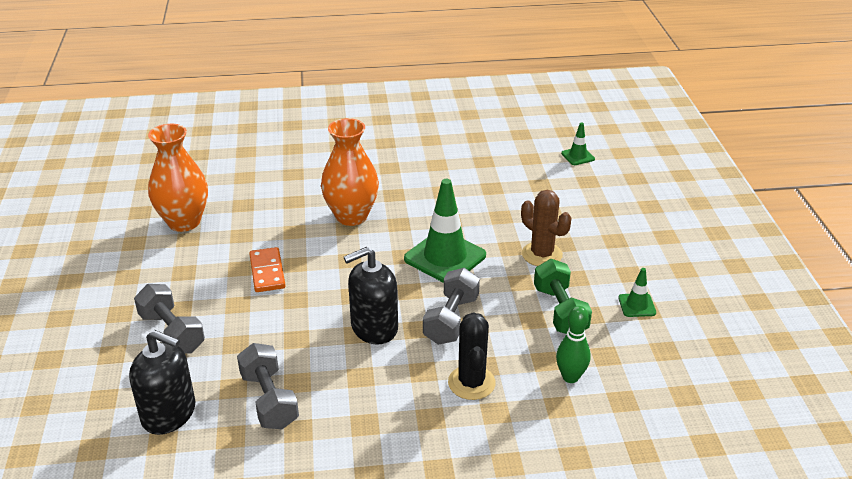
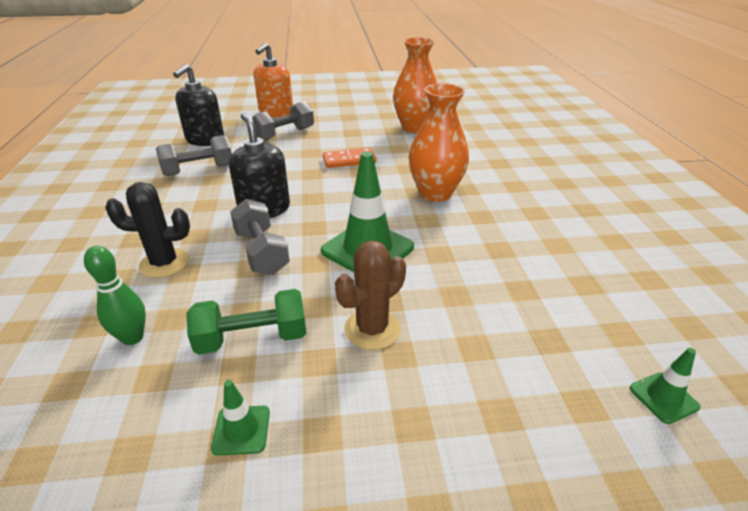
camera: 90 degrees right, 0 degrees up
grey dumbbell [423,268,480,345] -> grey dumbbell turned 45 degrees clockwise [230,199,290,275]
none -> orange soap dispenser [254,43,293,117]

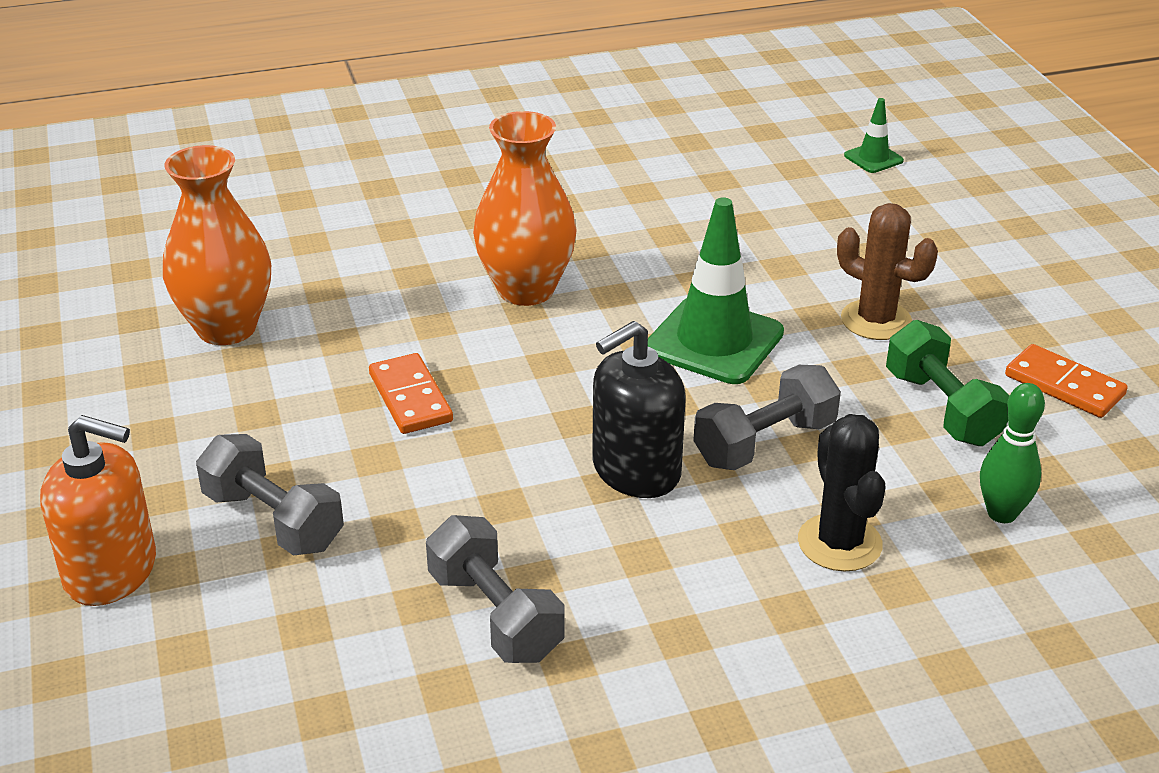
camera: 100 degrees left, 0 degrees up
black soap dispenser [173,64,224,146] -> none
green traffic cone [211,380,270,456] -> orange domino [1005,344,1128,418]

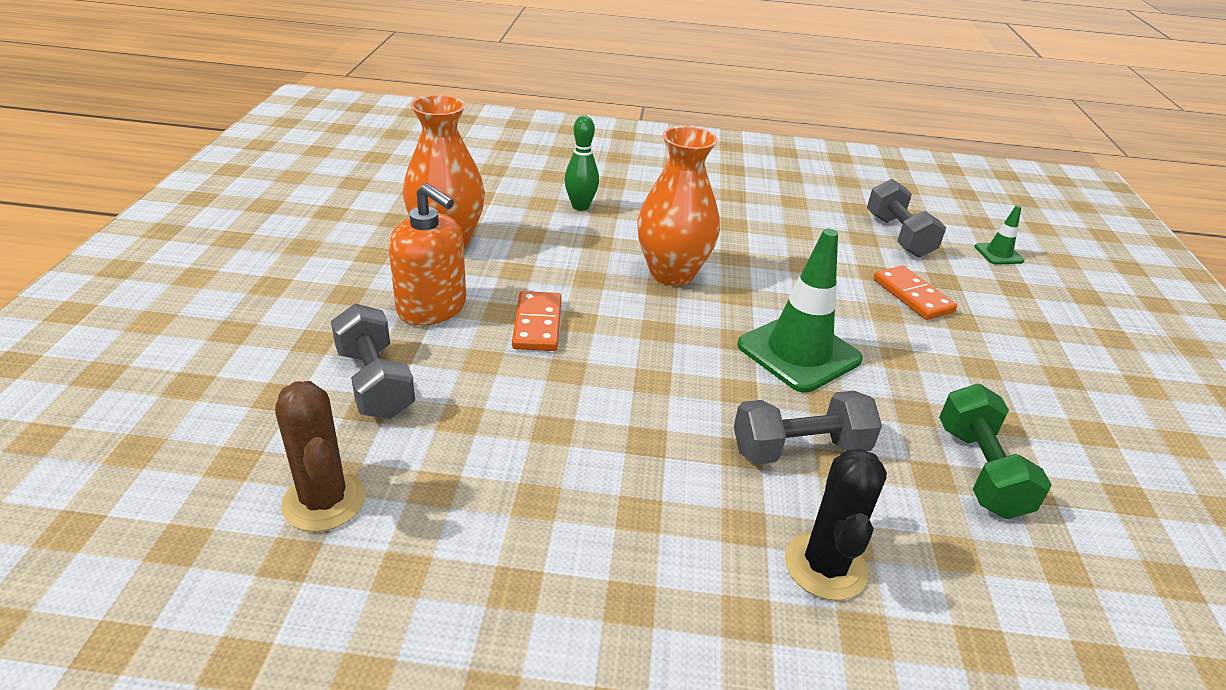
camera: 20 degrees right, 0 degrees up
orange soap dispenser [40,415,156,606] -> orange soap dispenser moved to [388,183,466,325]
grey dumbbell [426,515,565,663] -> grey dumbbell moved to [867,179,946,257]
black soap dispenser [592,321,685,498] -> none
brown cactus [837,203,938,340] -> brown cactus moved to [275,381,366,532]
green bowling pin [980,383,1045,523] -> green bowling pin moved to [564,115,599,211]
orange domino [1005,344,1128,418] -> orange domino moved to [873,266,957,320]

